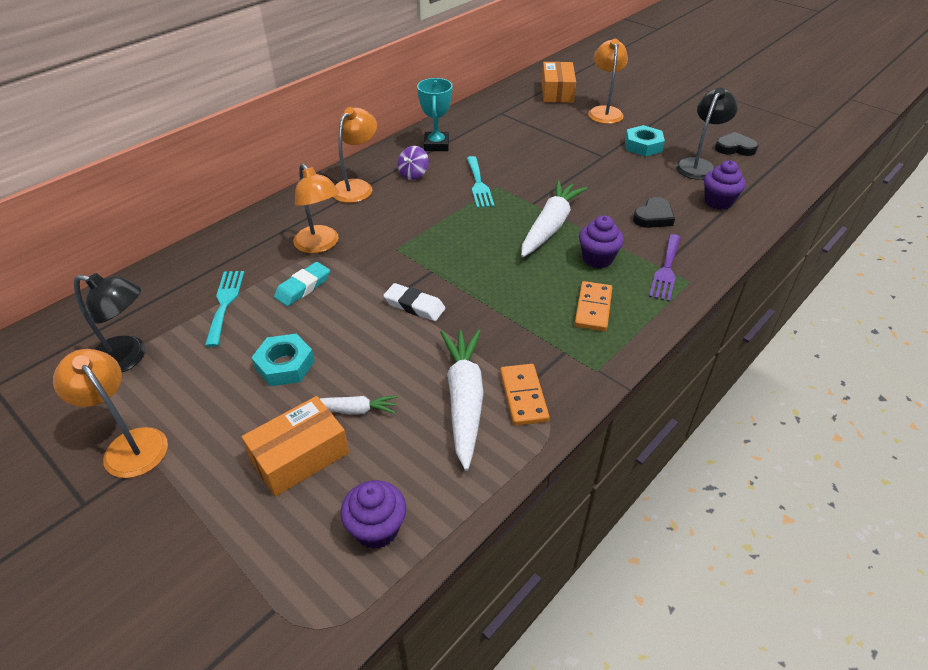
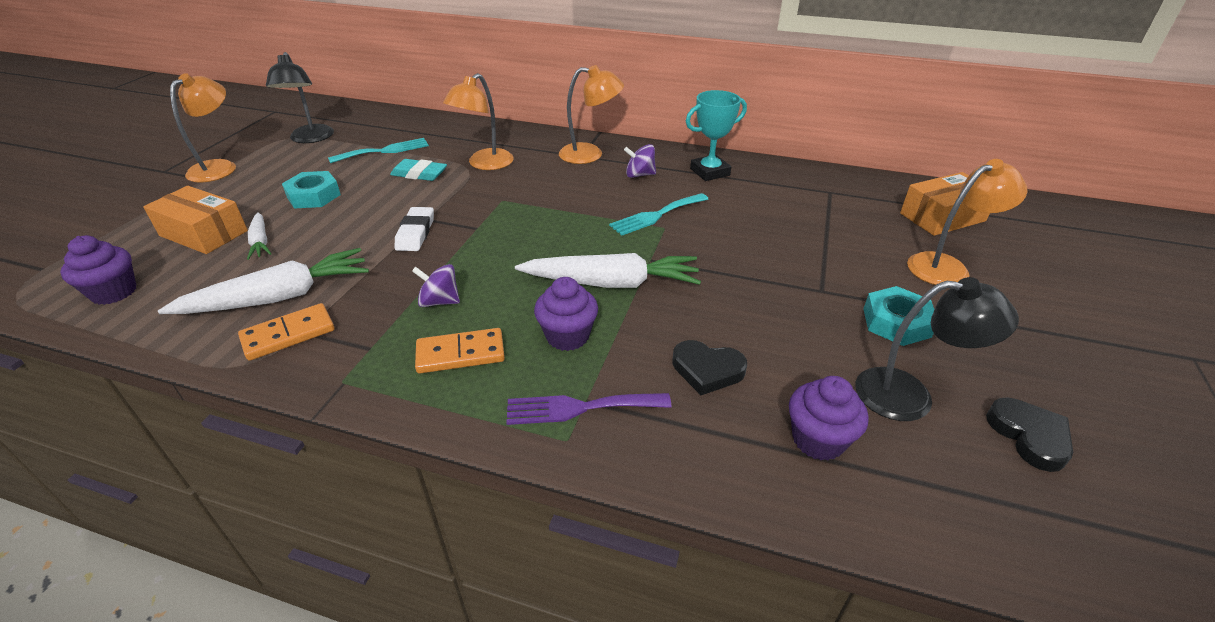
camera: 65 degrees right, 5 degrees down
none -> purple spinning top [412,264,460,307]

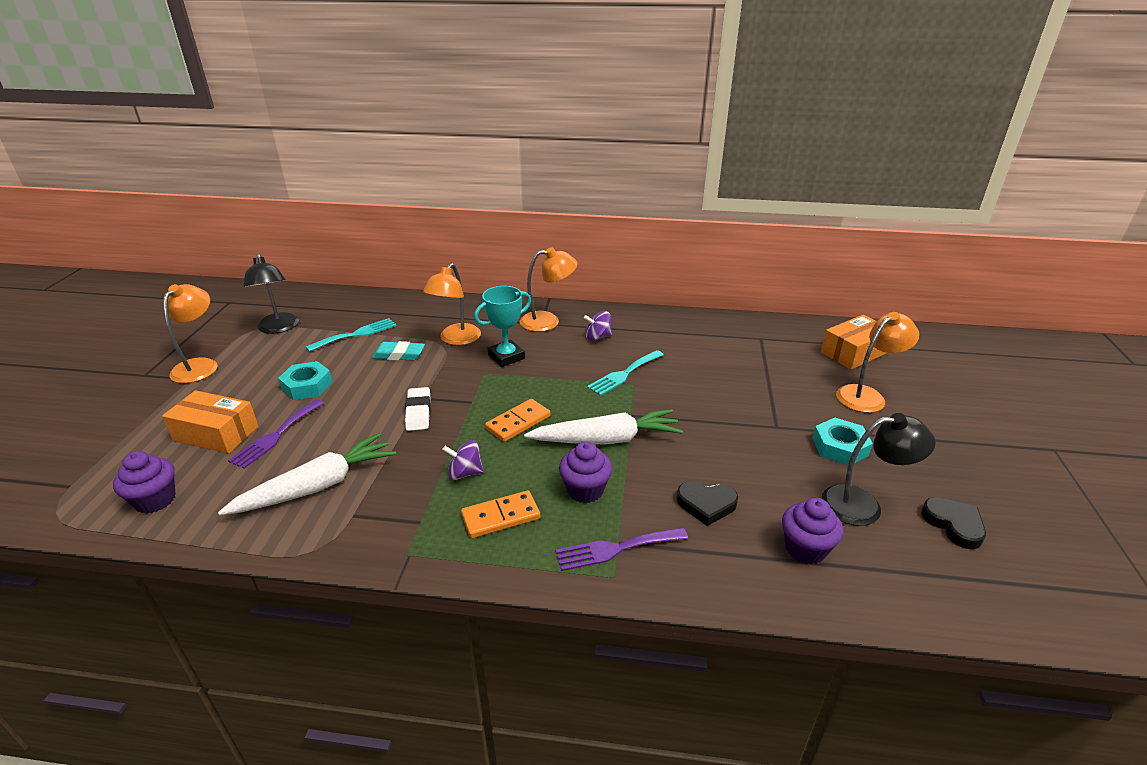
camera: 10 degrees left, 5 degrees down
orange domino [238,303,335,361] -> orange domino moved to [485,399,550,442]
white carrot [247,212,271,260] -> purple fork [228,399,324,469]
turquoise trophy [686,90,747,181] -> turquoise trophy moved to [474,286,531,367]

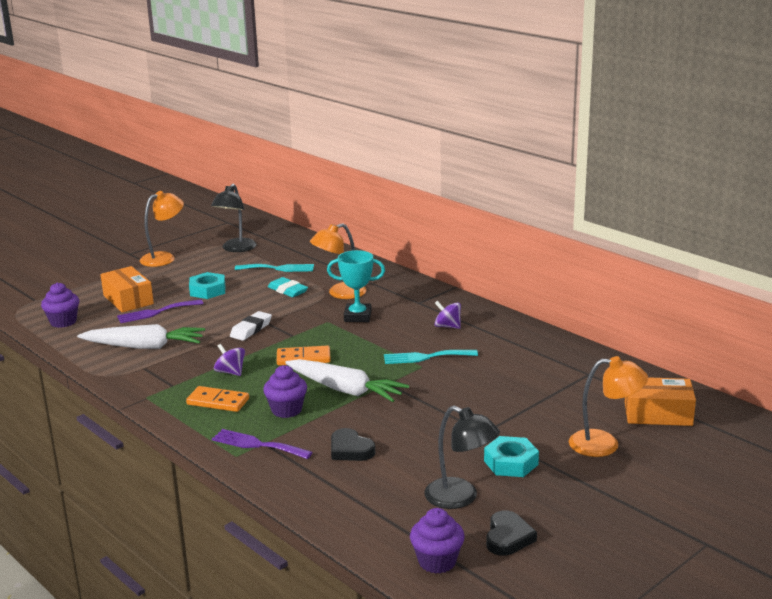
camera: 40 degrees right, 10 degrees down
orange lamp [520,247,577,332] -> none
purple cupcake [782,498,843,565] -> purple cupcake moved to [410,508,465,574]

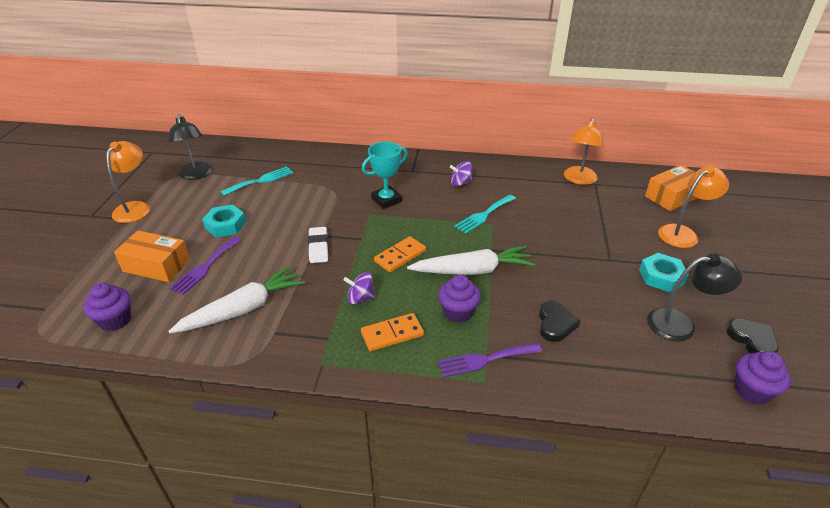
camera: 40 degrees left, 15 degrees up
turquoise eraser [268,277,308,297] -> none
orange lamp [310,223,366,299] -> orange lamp moved to [564,118,604,185]
black heart [331,428,375,461] -> black heart turned 90 degrees counterclockwise [539,301,581,342]

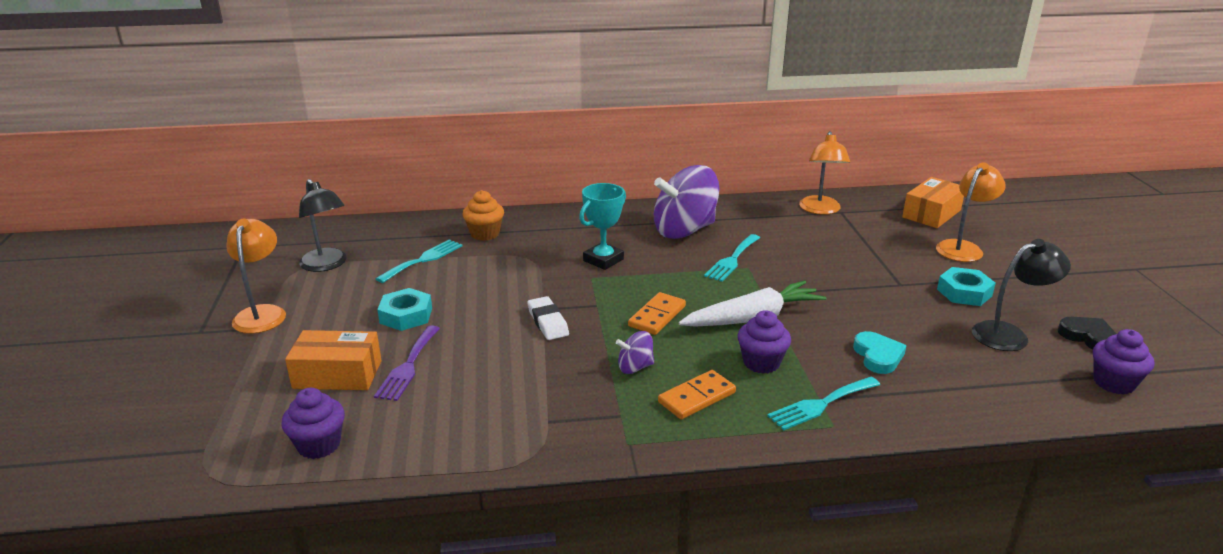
camera: 15 degrees left, 10 degrees down
white carrot [168,266,305,334] -> none
purple fork [437,343,542,378] -> turquoise fork [767,377,880,430]
purple spinning top [450,161,473,187] -> purple spinning top [654,165,719,239], size x2.24
black heart [539,301,581,342] -> turquoise heart [853,331,906,374]
none -> orange cupcake [463,190,504,241]

